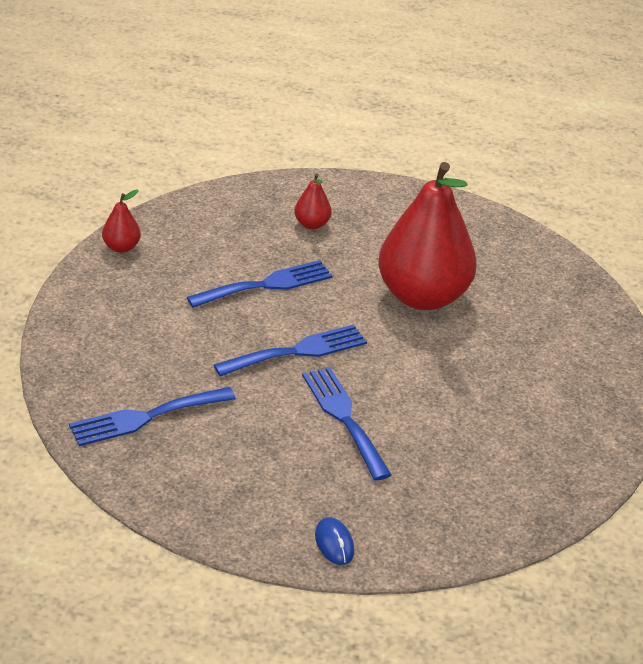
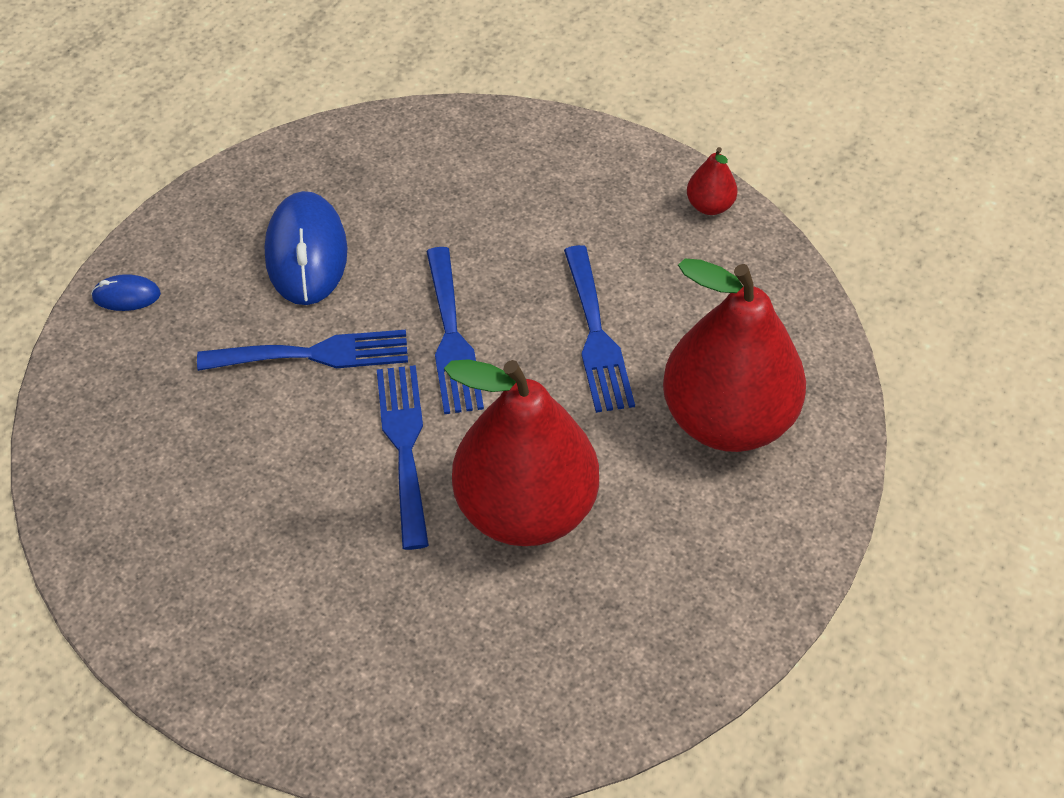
camera: 110 degrees right, 15 degrees up
blue fork [69,387,236,446] -> blue fork moved to [377,365,429,550]
red pear [294,173,332,229] -> red pear [663,259,806,452], size x2.48
none -> blue mouse [265,191,347,305]

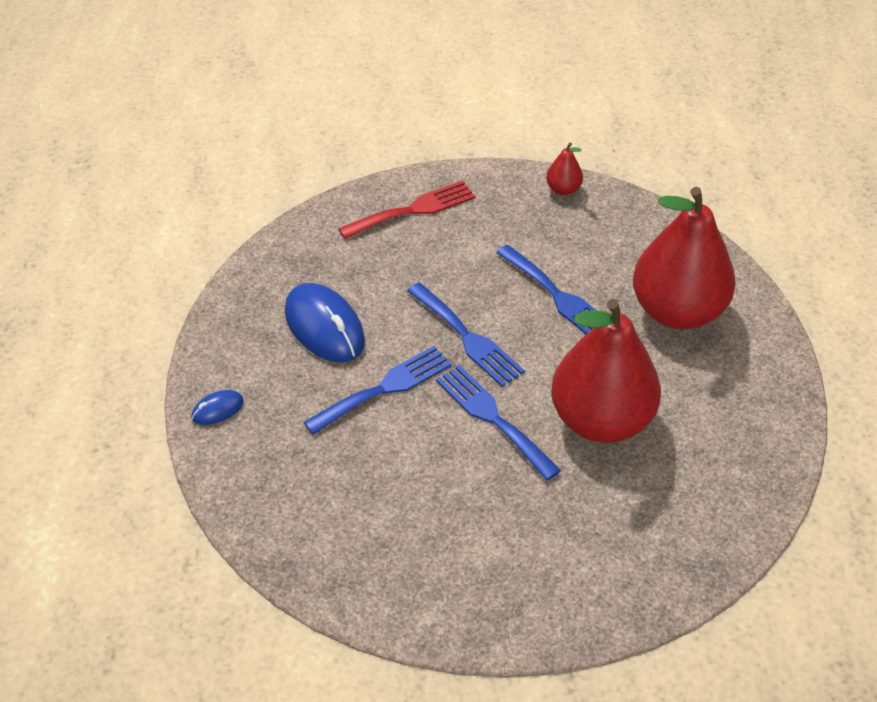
camera: 30 degrees left, 5 degrees down
none -> red fork [338,181,476,239]

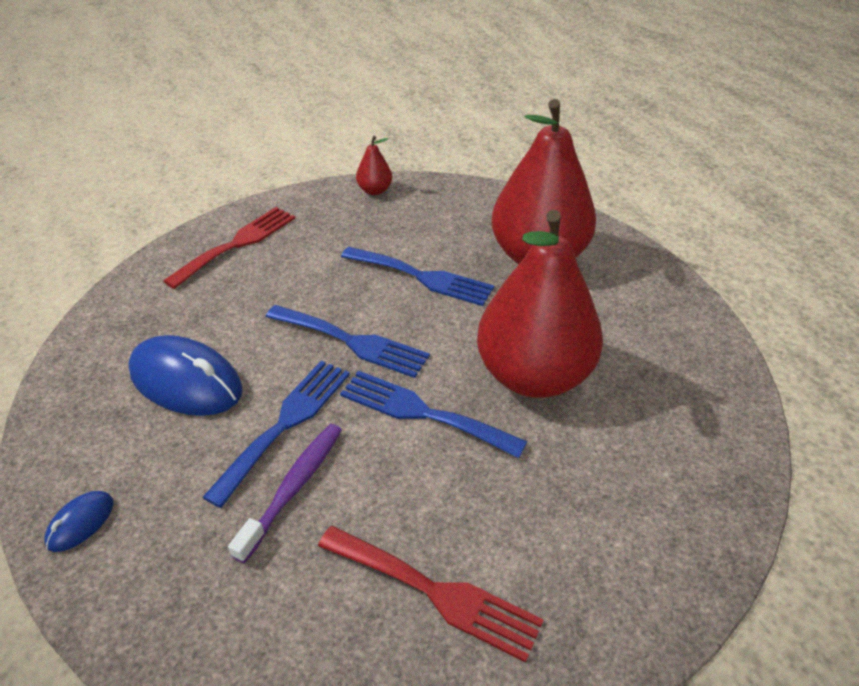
camera: 25 degrees left, 5 degrees down
none -> purple toothbrush [228,424,342,563]
none -> red fork [318,526,544,663]

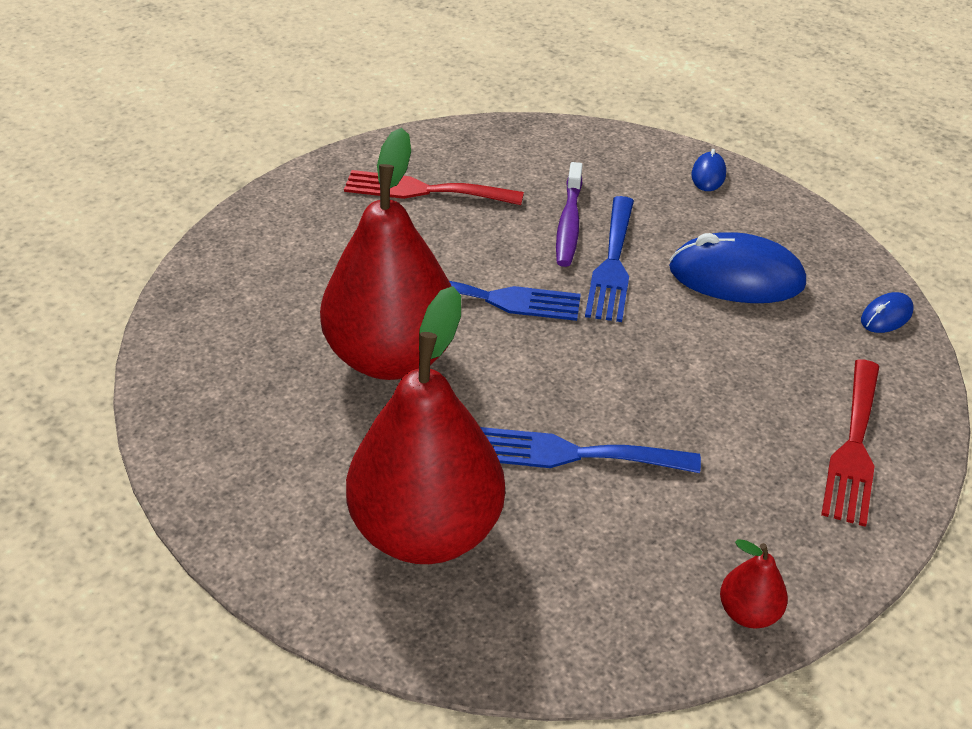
camera: 160 degrees right, 0 degrees up
blue fork [266,305,430,378] -> none
none -> blue mouse [861,292,913,333]

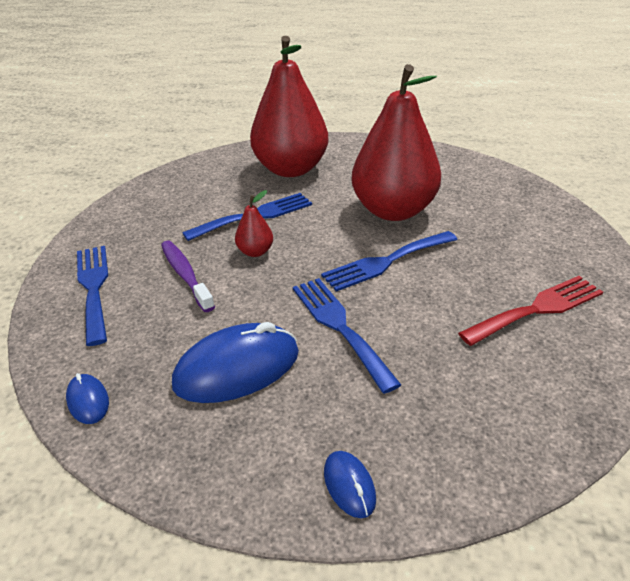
camera: 145 degrees right, 5 degrees down
purple toothbrush [556,162,583,267] -> purple toothbrush moved to [161,240,215,312]
red pear [720,539,788,629] -> red pear moved to [235,190,273,257]
red fork [821,359,879,527] -> blue fork [77,246,108,346]
blue mouse [861,292,913,333] -> blue mouse turned 45 degrees counterclockwise [66,373,109,424]

